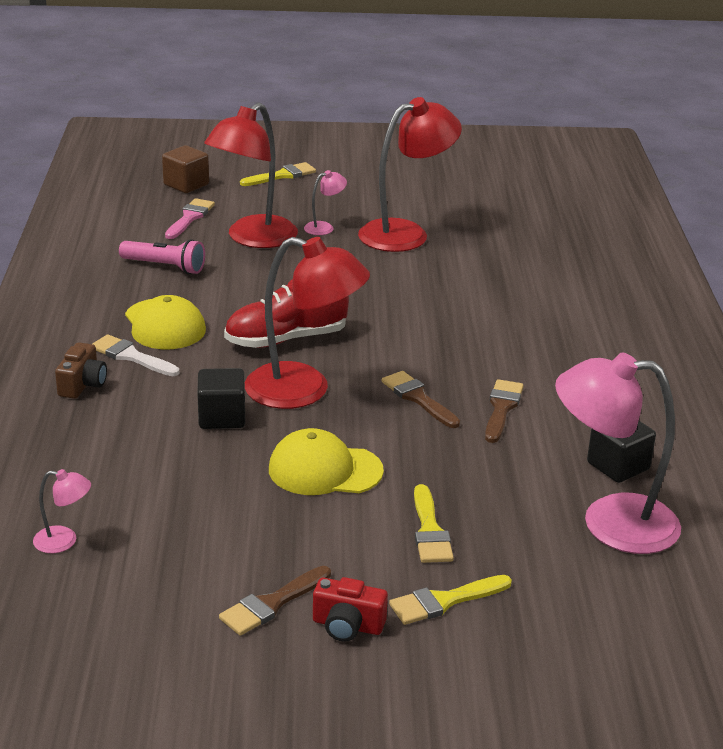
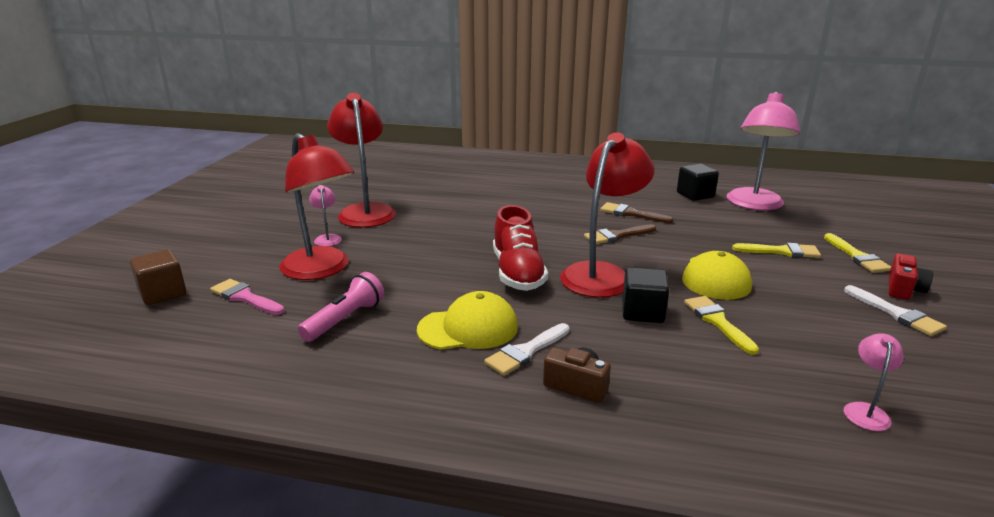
camera: 75 degrees left, 5 degrees down
brown brush [219,566,331,636] -> white brush [844,285,947,336]
yellow brush [240,162,316,186] -> yellow brush moved to [684,296,759,355]

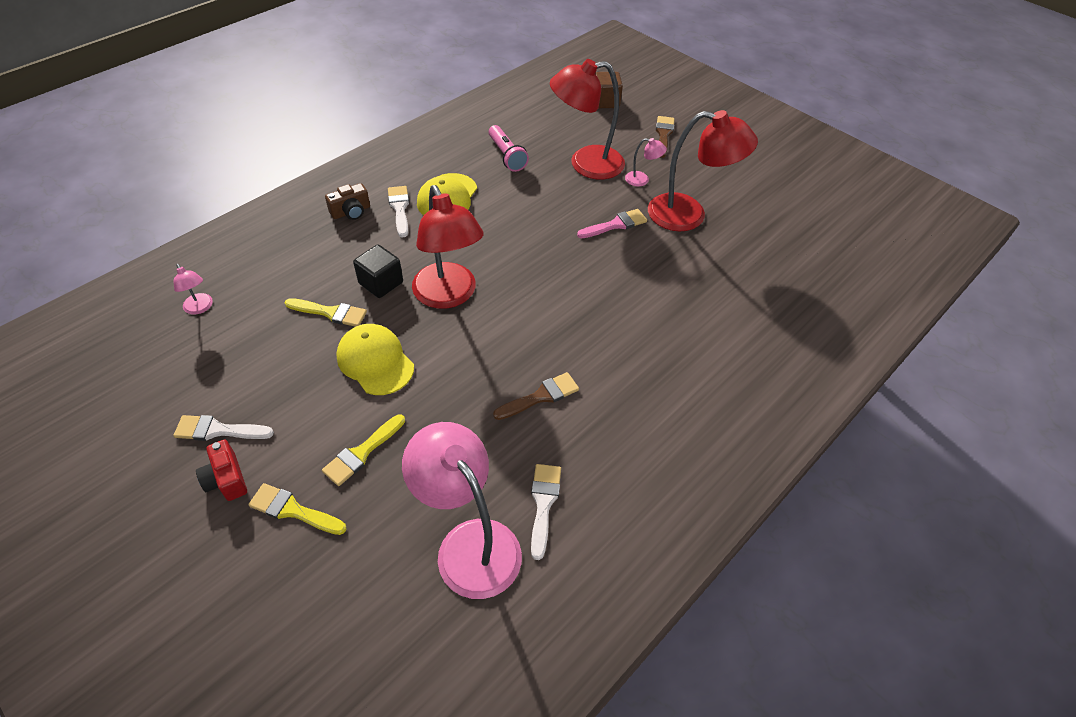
camera: 120 degrees right, 25 degrees up
pink brush [210,279,284,315] -> pink brush moved to [577,209,647,238]
red shoe [493,205,548,291] -> none
brown brush [584,224,656,244] -> brown brush moved to [656,116,675,158]
black cube [677,164,719,201] -> white brush [531,464,561,560]

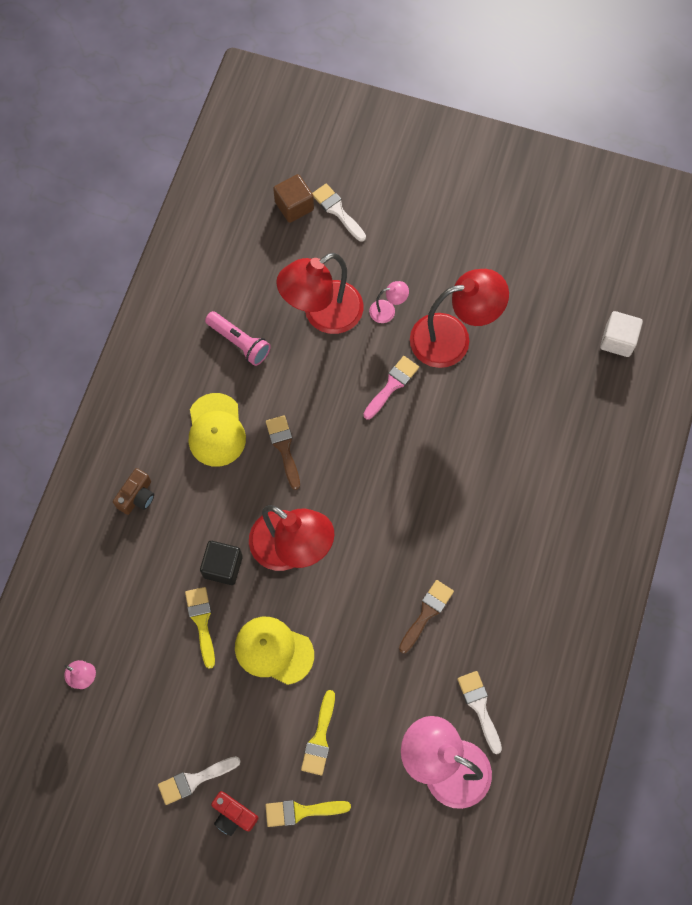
camera: 25 degrees left, 20 degrees up
yellow brush [284,298,367,327] -> yellow brush turned 90 degrees counterclockwise [185,587,215,669]
white brush [388,186,409,237] -> white brush moved to [312,183,366,242]
brown brush [656,116,675,158] -> brown brush moved to [266,415,300,490]
none -> white cube [600,311,643,357]

